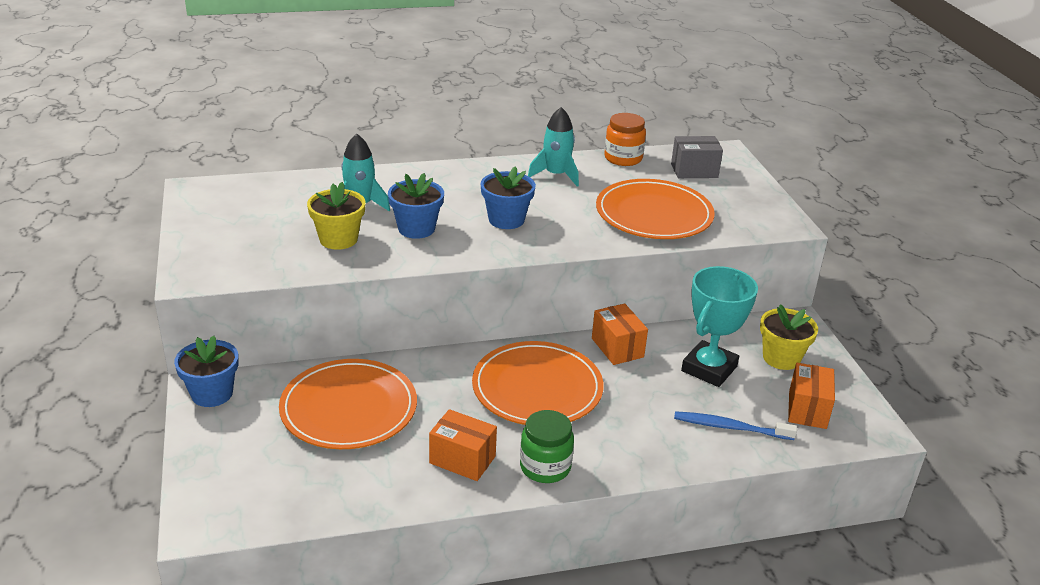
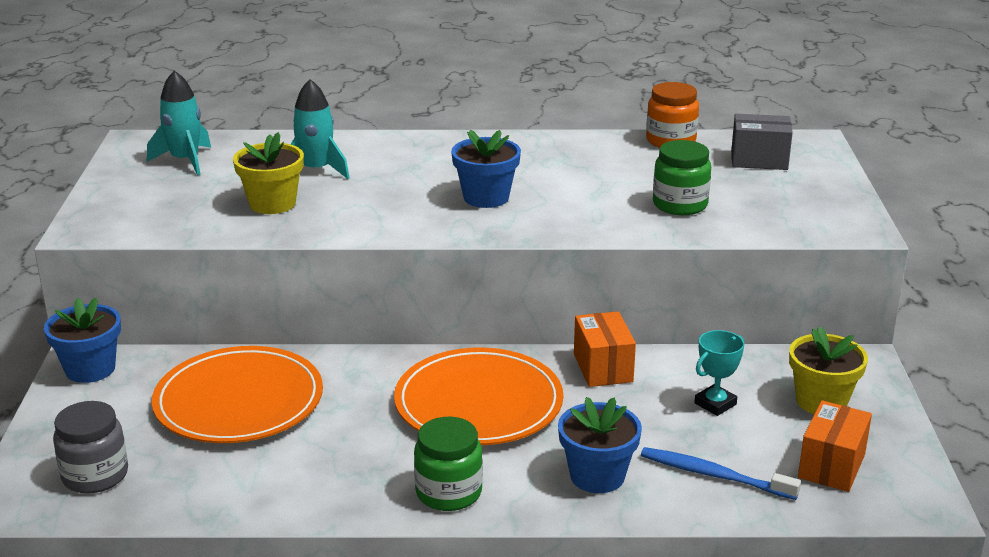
camera: 15 degrees right, 5 degrees down
blue flower pot [388,173,444,239] -> blue flower pot moved to [558,397,642,493]
orange box [429,409,497,481] -> none
turquoise rocket [528,107,579,187] -> turquoise rocket moved to [147,70,211,175]
orange plate [596,179,715,239] -> green jar [653,140,711,215]
turquoise trophy [681,266,758,387] -> turquoise trophy [694,330,744,416], size x0.54
none -> grey jar [53,401,128,494]

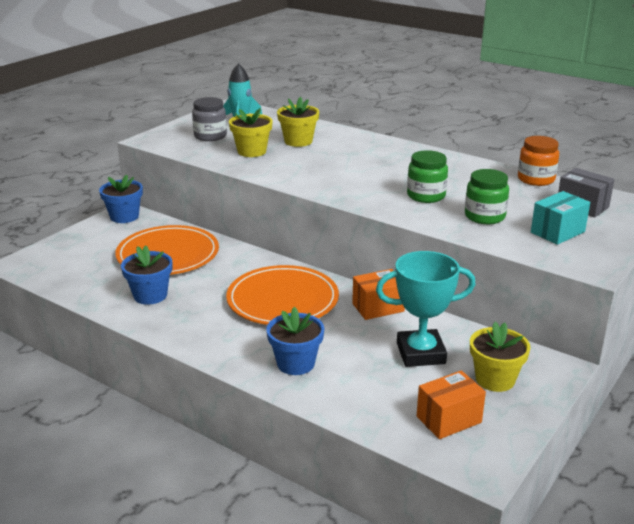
camera: 35 degrees right, 0 degrees up
grey jar [53,401,128,494] -> grey jar moved to [192,97,227,141]
turquoise rocket [291,79,350,179] -> yellow flower pot [277,97,319,147]
green jar [414,417,483,511] -> green jar moved to [407,150,448,203]
blue flower pot [451,130,521,208] -> blue flower pot moved to [121,245,172,305]
orange box [574,311,636,387] -> orange box turned 45 degrees clockwise [352,269,405,320]
blue toothbrush [641,447,801,500] -> none
turquoise trophy [694,330,744,416] -> turquoise trophy [376,251,476,367], size x1.87
none -> turquoise box [531,191,590,245]

